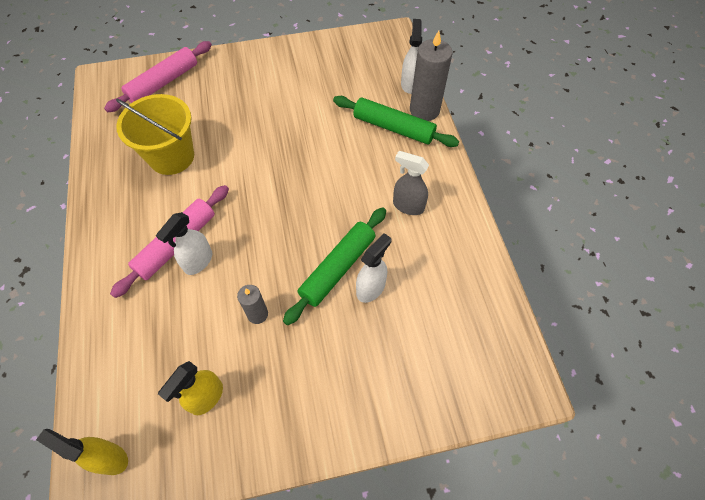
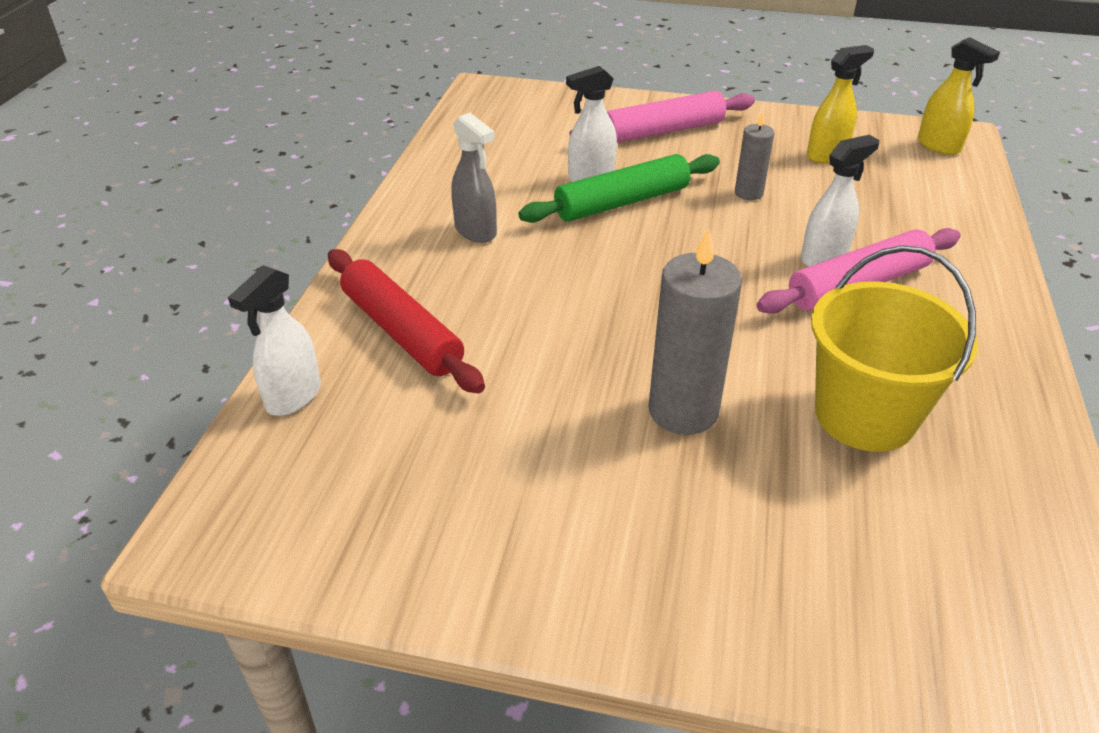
camera: 155 degrees left, 20 degrees down
pink rolling pin [104,41,212,112] -> pink rolling pin moved to [570,91,755,143]
green rolling pin [333,96,459,147] -> red rolling pin [328,249,485,394]
grey candle [410,31,453,121] -> grey candle moved to [648,228,742,435]

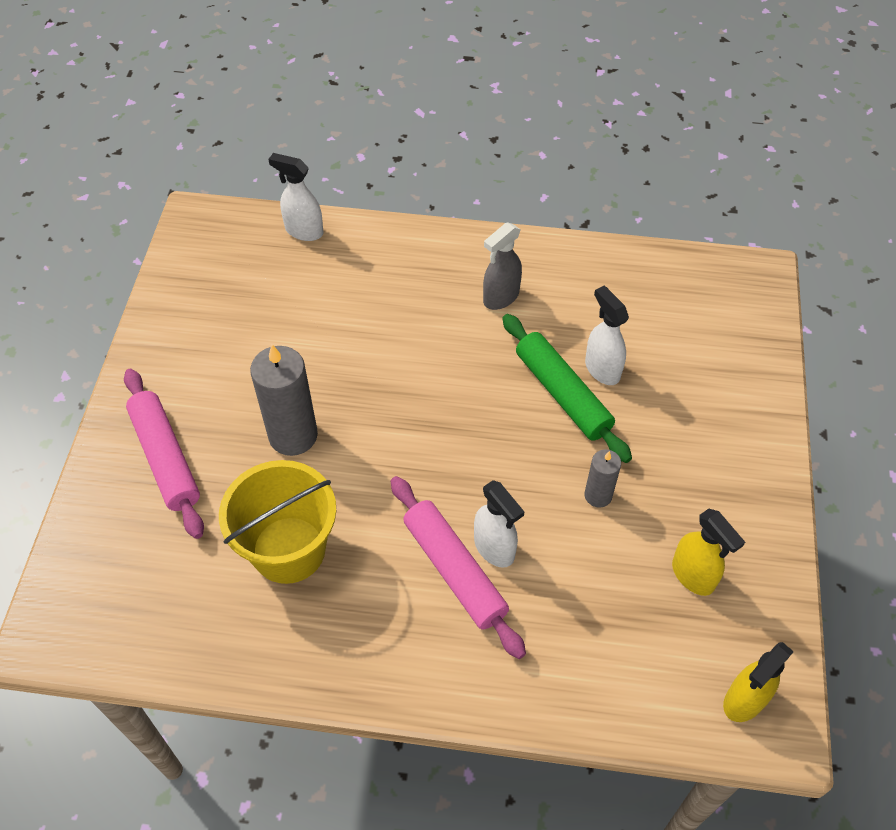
camera: 85 degrees right, 15 degrees up
red rolling pin [328,249,485,394] -> none
pink rolling pin [570,91,755,143] -> pink rolling pin moved to [124,369,204,539]

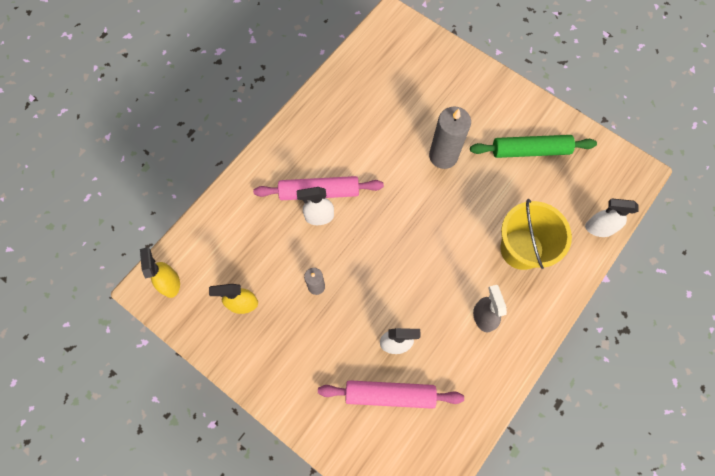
camera: 120 degrees right, 15 degrees up
pink rolling pin [124,369,204,539] -> pink rolling pin moved to [318,380,464,409]
yellow bucket [219,460,336,584] -> yellow bucket moved to [500,199,572,270]
white spray bottle [268,153,324,241] -> white spray bottle turned 135 degrees counterclockwise [585,199,639,237]
green rolling pin [502,314,632,463] -> green rolling pin moved to [470,135,597,158]

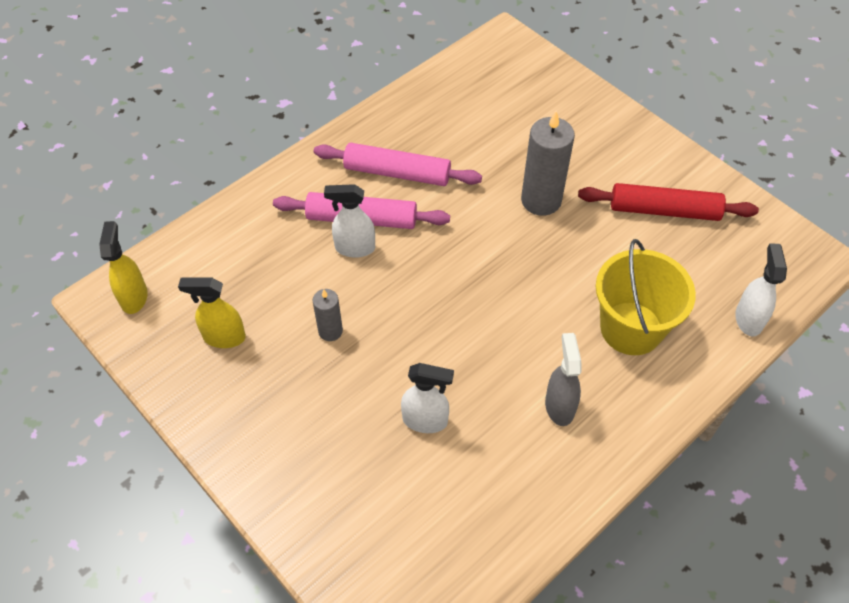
camera: 10 degrees right, 15 degrees down
pink rolling pin [318,380,464,409] -> pink rolling pin moved to [314,143,482,186]
green rolling pin [470,135,597,158] -> red rolling pin [578,183,759,221]
white spray bottle [585,199,639,237] -> white spray bottle turned 75 degrees clockwise [735,243,787,337]

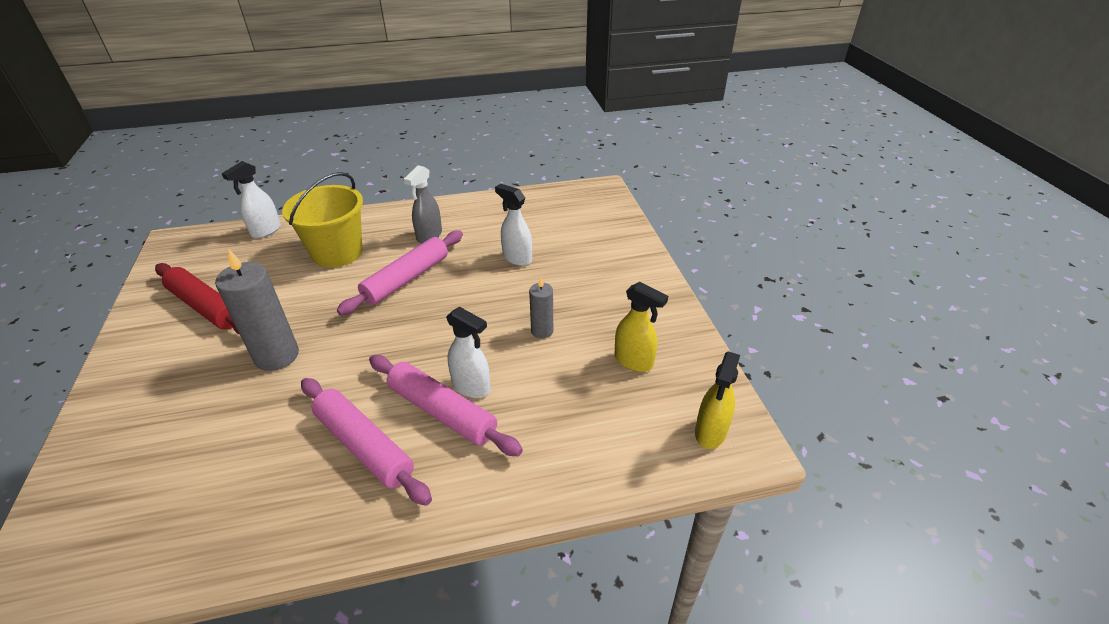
camera: 150 degrees left, 15 degrees down
none -> pink rolling pin [337,231,463,315]

